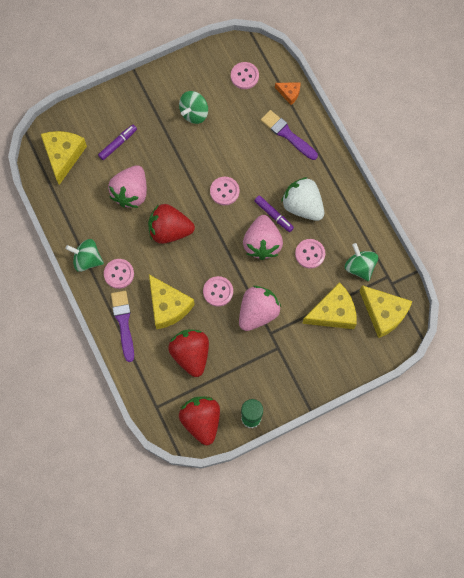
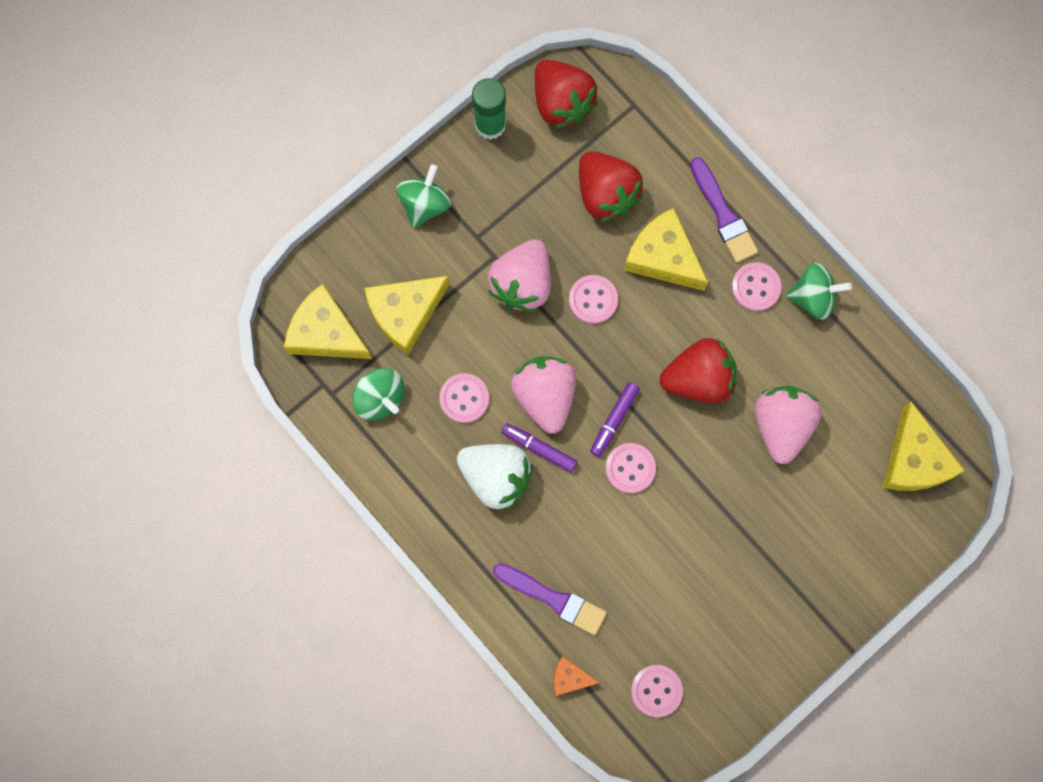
camera: 165 degrees right, 5 degrees up
purple marker [98,125,137,160] -> purple marker moved to [590,382,640,457]
green spinning top [179,91,208,124] -> green spinning top moved to [397,164,451,228]

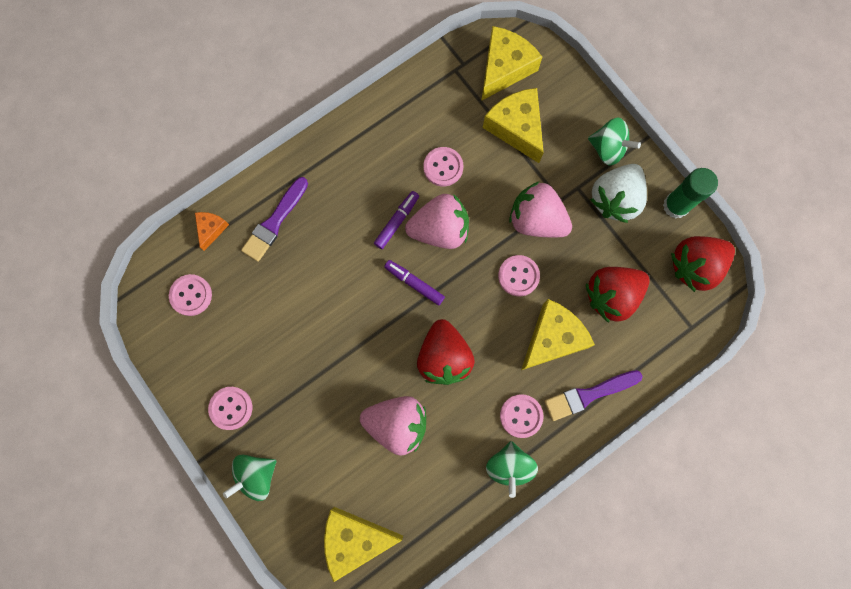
camera: 95 degrees right, 0 degrees up
green spinning top [352,368,404,420] -> green spinning top moved to [223,455,276,501]
white strawberry [457,444,533,510] -> white strawberry moved to [590,164,647,223]
pink button [606,443,656,493] -> pink button moved to [208,387,252,430]

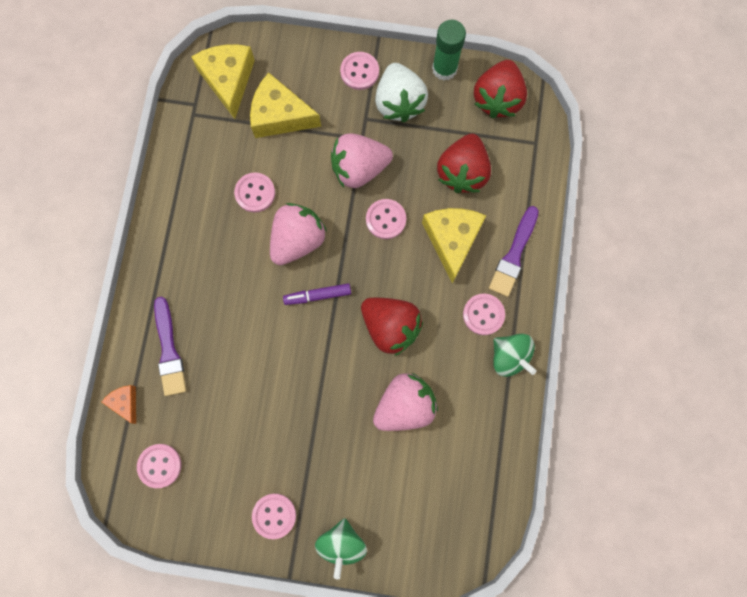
camera: 45 degrees left, 0 degrees up
yellow cheese [324,507,403,582] -> none
purple marker [374,191,419,249] -> none
green spinning top [588,118,641,166] -> pink button [340,52,379,90]

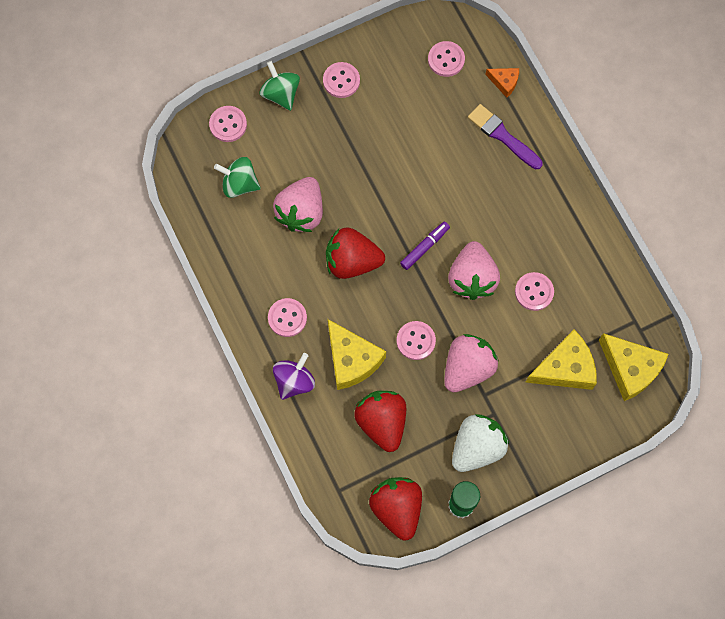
camera: 145 degrees right, 5 degrees down
pink button [340,52,379,90] -> pink button moved to [209,106,247,142]
white strawberry [375,63,428,123] -> white strawberry turned 90 degrees clockwise [452,414,509,472]
purple brush [489,206,539,297] -> purple spinning top [273,353,315,400]
green spinning top [493,334,537,377] -> green spinning top moved to [214,157,261,198]

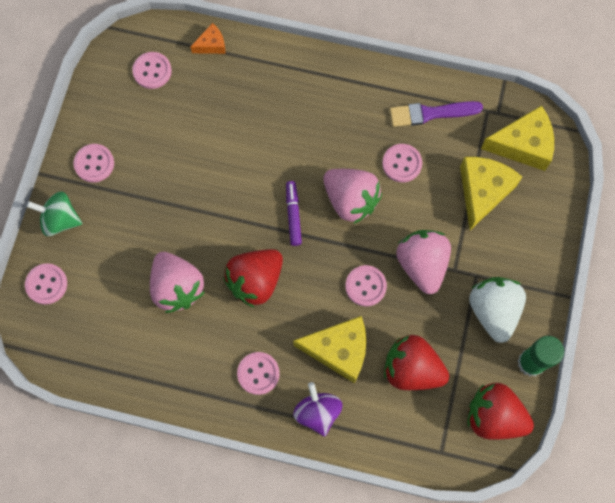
camera: 50 degrees left, 0 degrees up
green spinning top [214,157,261,198] -> none
purple brush [468,104,543,169] -> purple brush moved to [390,101,483,127]

